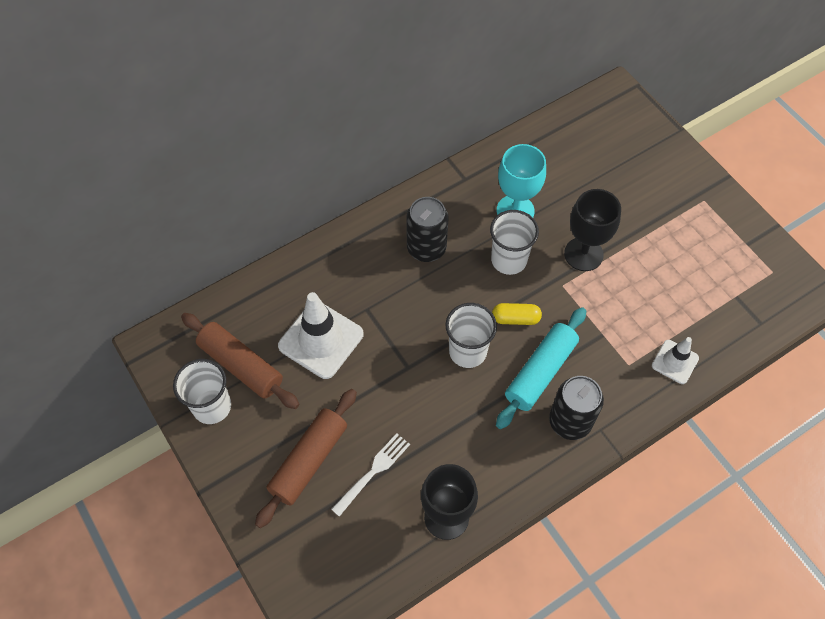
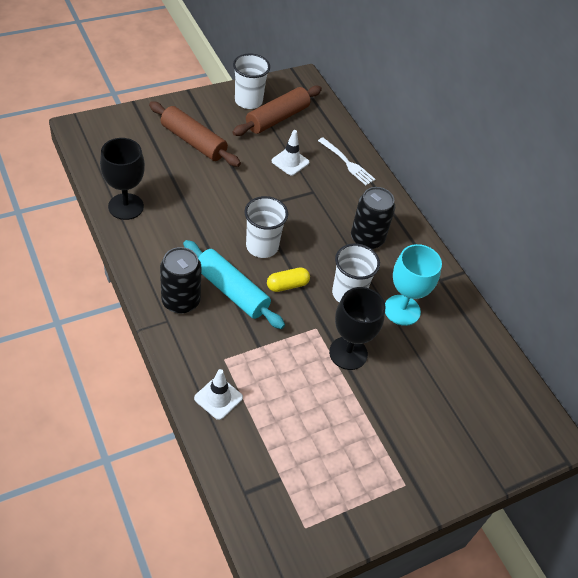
camera: 90 degrees right, 10 degrees down
white traffic cone [278,292,364,379] -> white traffic cone [272,130,309,176], size x0.56
white fork [331,433,410,517] -> white fork moved to [318,138,376,185]
yellow capsule [492,303,542,325] -> yellow capsule turned 60 degrees clockwise [267,267,310,292]

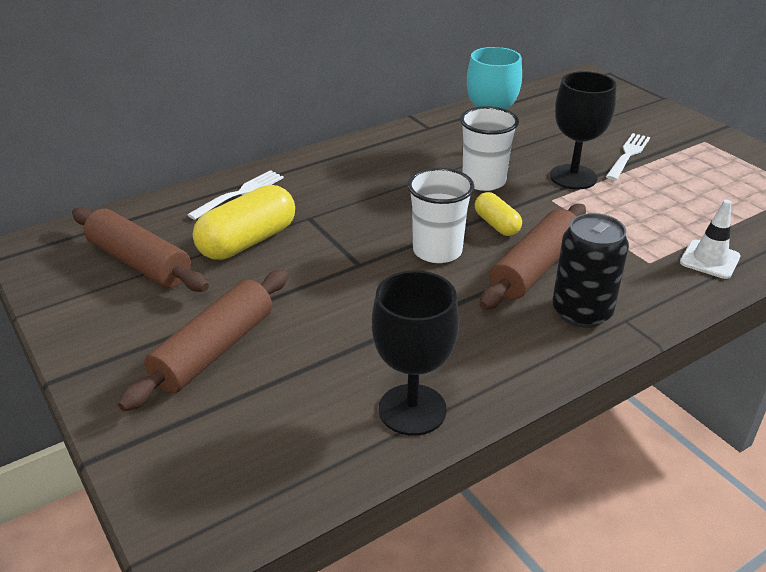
camera: 90 degrees left, 15 degrees down
turquoise rolling pin [183,240,285,329] -> brown rolling pin [479,204,586,310]
white cup [233,53,270,109] -> none
white traffic cone [272,130,309,176] -> yellow capsule [193,185,295,260]
black can [351,187,395,249] -> none
none -> white fork [606,133,650,180]

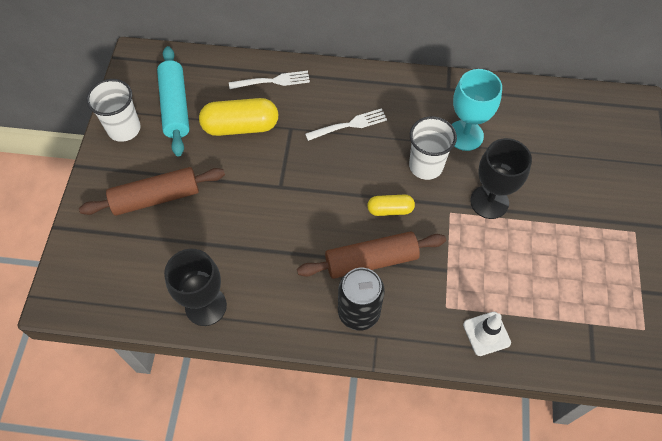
camera: 40 degrees right, 25 degrees up
brown rolling pin [72,207,209,292] -> turquoise rolling pin [157,46,190,156]
white cup [407,168,475,263] -> white cup moved to [86,79,141,142]
yellow capsule [475,192,522,236] -> yellow capsule turned 75 degrees clockwise [367,195,415,216]
white fork [606,133,650,180] -> white fork moved to [305,108,387,141]

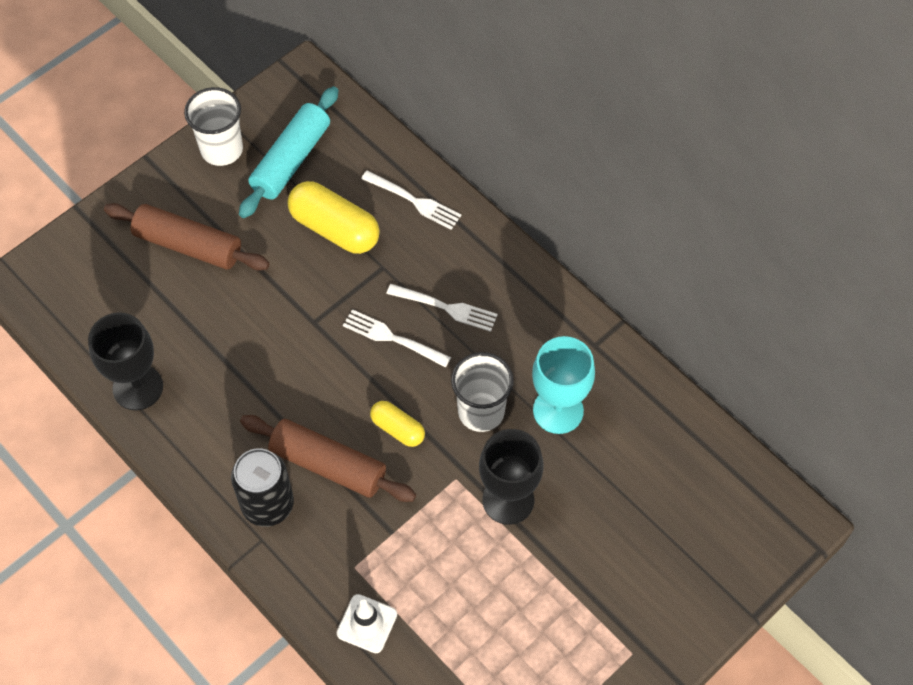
camera: 40 degrees right, 0 degrees up
none -> white fork [343,309,451,368]

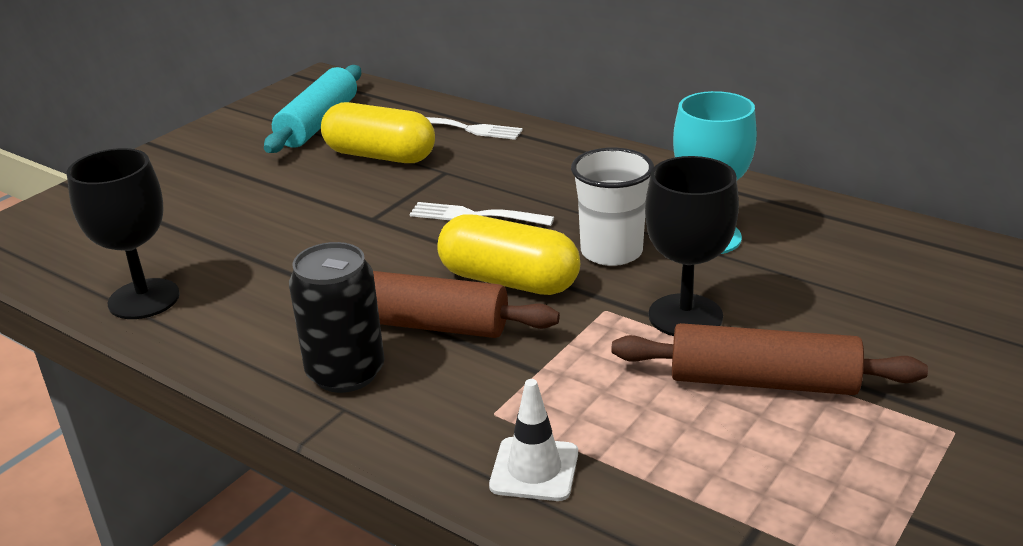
camera: 10 degrees left, 30 degrees down
brown rolling pin [104,203,270,271] -> brown rolling pin moved to [611,323,928,395]
white cup [184,87,243,166] -> none
yellow capsule [370,401,425,447] -> yellow capsule [438,214,580,295], size x1.77
white fork [386,284,498,332] -> none

